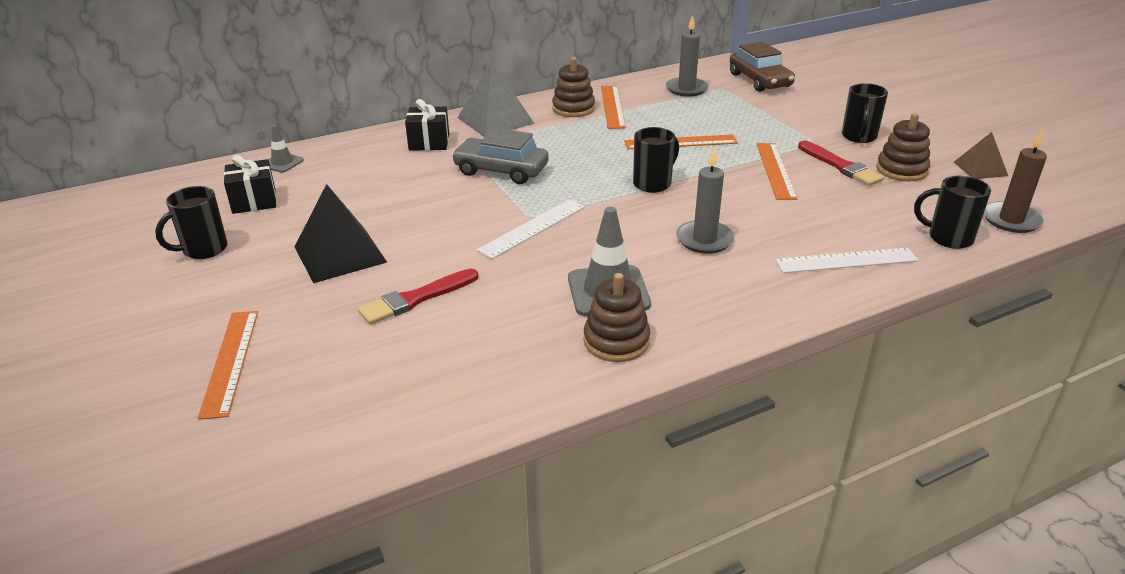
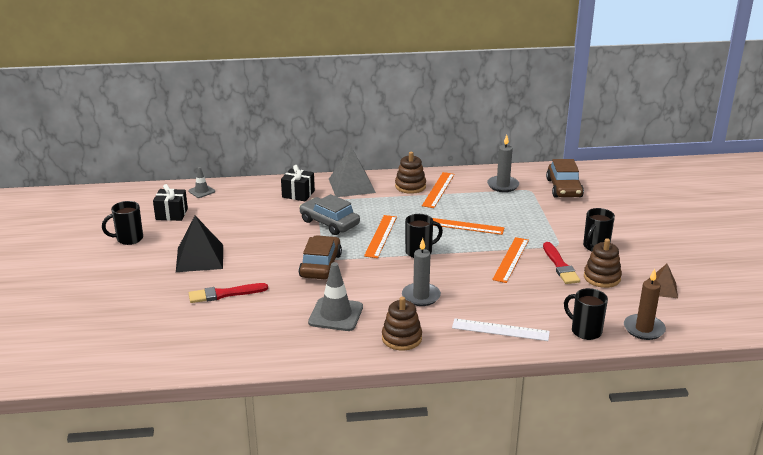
camera: 20 degrees right, 5 degrees down
orange ruler [198,311,258,420] -> orange ruler moved to [364,215,397,258]
white ruler [476,199,585,259] -> brown car [299,235,342,279]
brown stacking toy [583,273,650,362] -> brown stacking toy moved to [382,297,422,350]

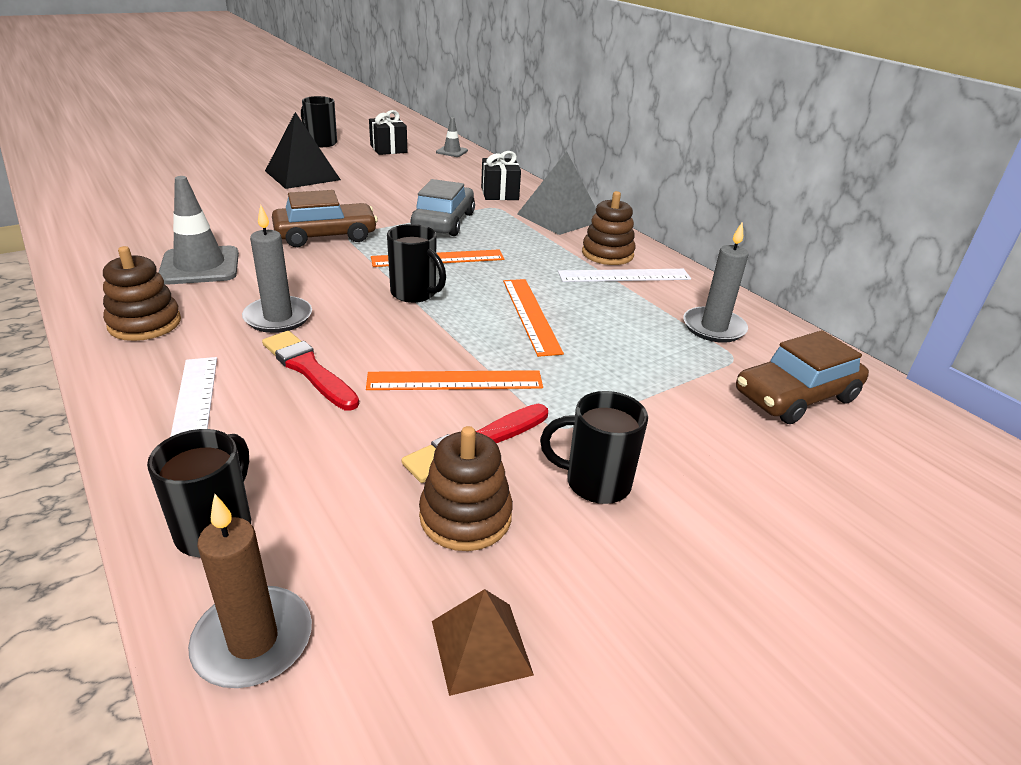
camera: 60 degrees right, 5 degrees up
red brush [189,283,268,303] -> red brush moved to [262,331,359,410]
orange ruler [422,172,455,208] -> white ruler [558,269,691,282]

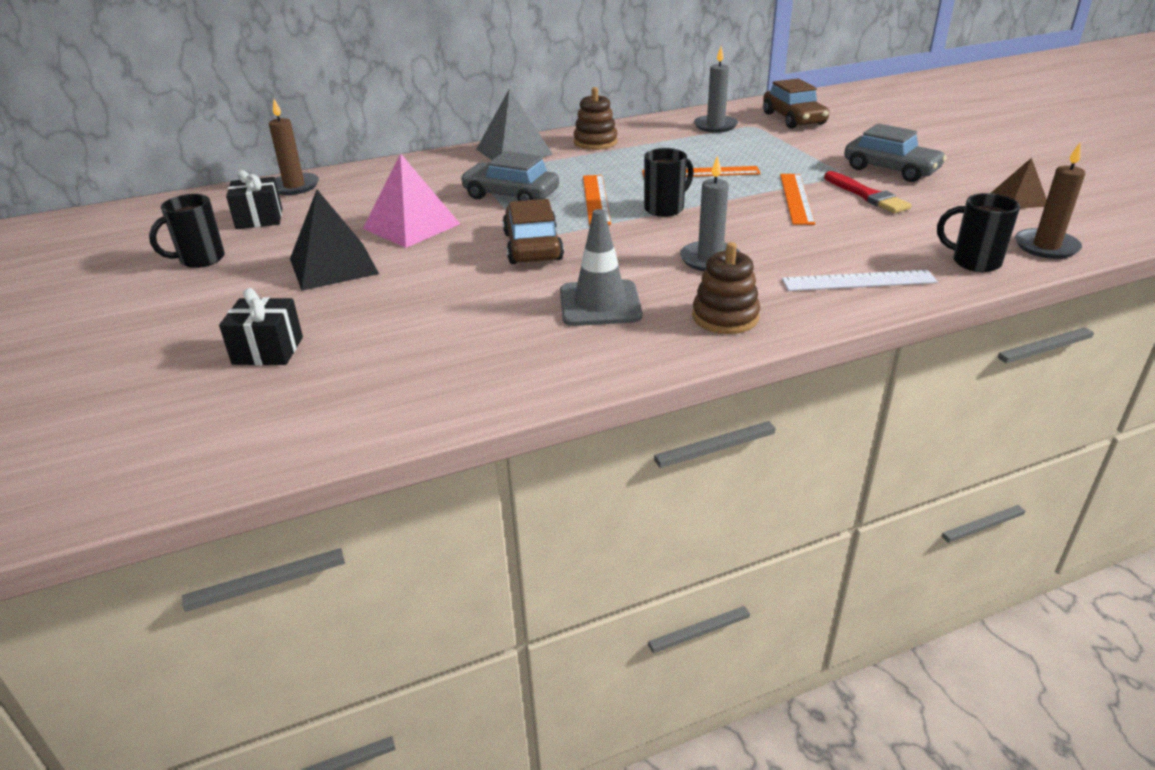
camera: 75 degrees left, 0 degrees up
red brush [262,331,359,410] -> none
brown stacking toy [419,426,513,551] -> none
grey traffic cone [436,117,468,157] -> brown candle [269,99,319,195]
black gift [481,151,521,200] -> black gift moved to [219,288,303,365]
black mug [540,391,648,504] -> grey car [844,123,947,182]
white ruler [558,269,691,282] -> none
none -> pink pyramid [363,153,460,248]

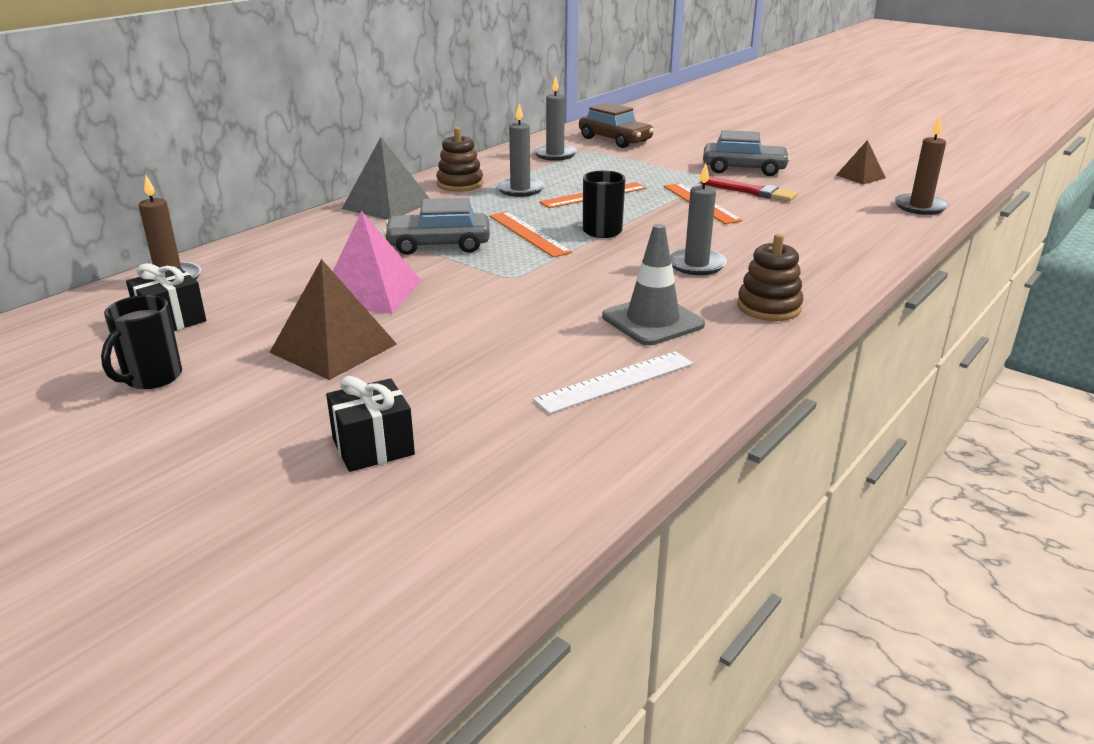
camera: 30 degrees left, 5 degrees down
black pyramid [290,190,379,291] -> brown pyramid [269,259,397,380]
brown car [502,199,564,264] -> none
white ruler [782,270,938,291] -> white ruler moved to [533,351,693,414]
black mug [937,193,1020,272] -> none
none -> grey candle [496,104,545,197]

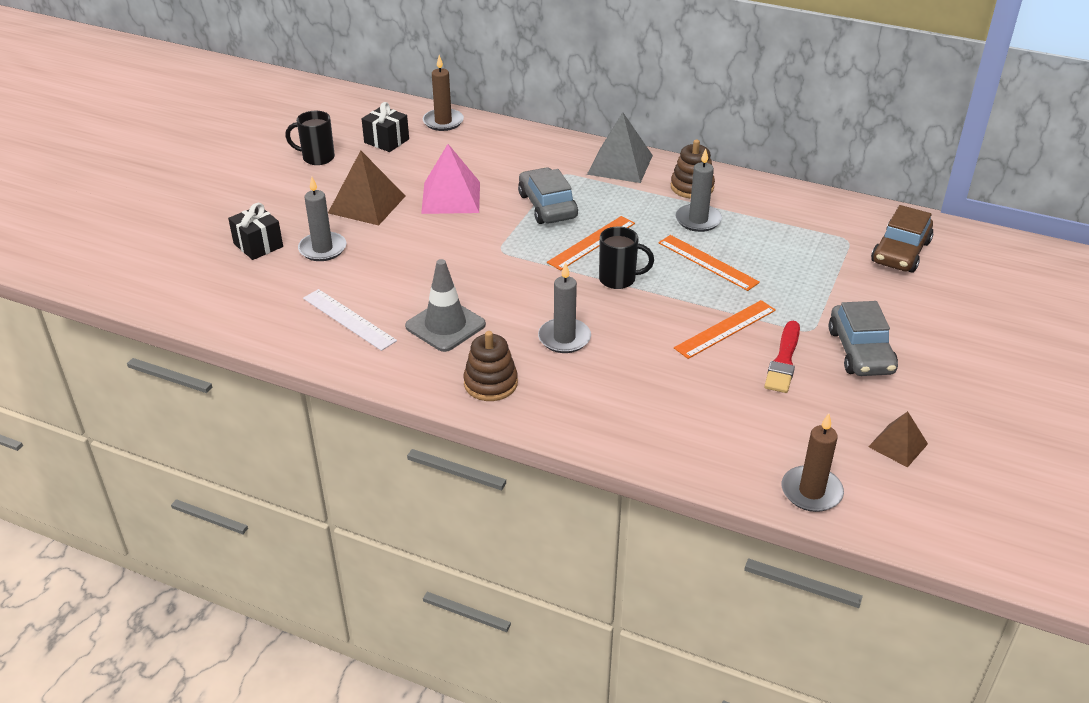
camera: 75 degrees right, 10 degrees up
grey candle [533,76,577,161] -> grey candle moved to [298,177,346,261]

